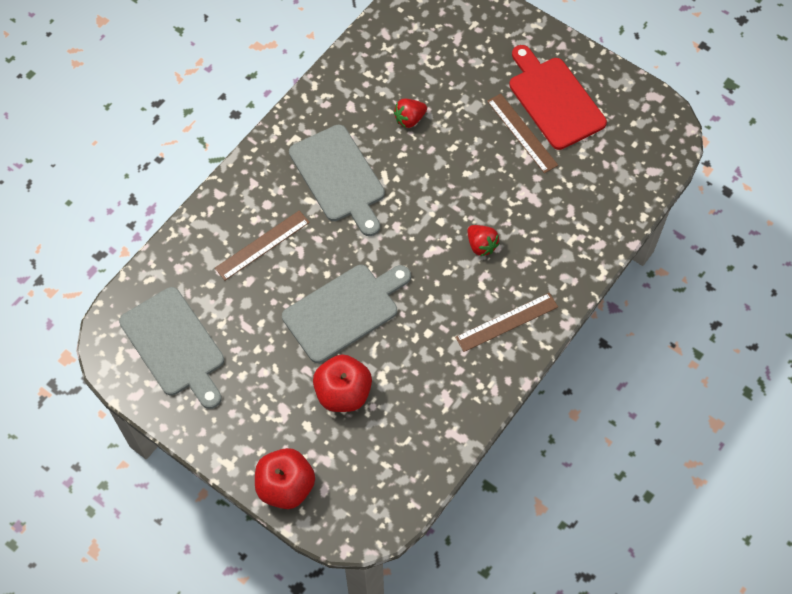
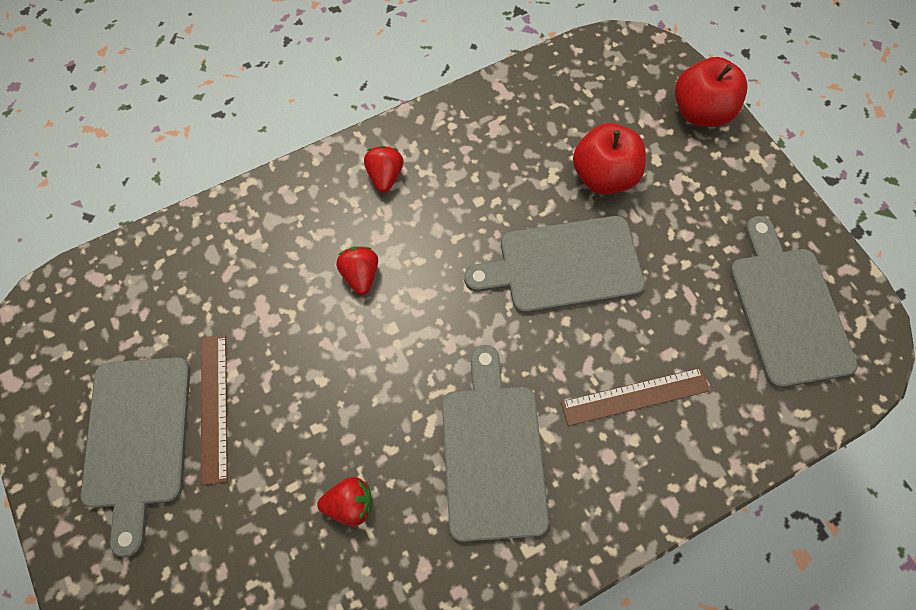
camera: 155 degrees left, 5 degrees up
brown ruler [455,293,558,352] -> red strawberry [364,146,403,193]
red cutting board [509,45,607,150] -> grey cutting board [81,357,190,557]

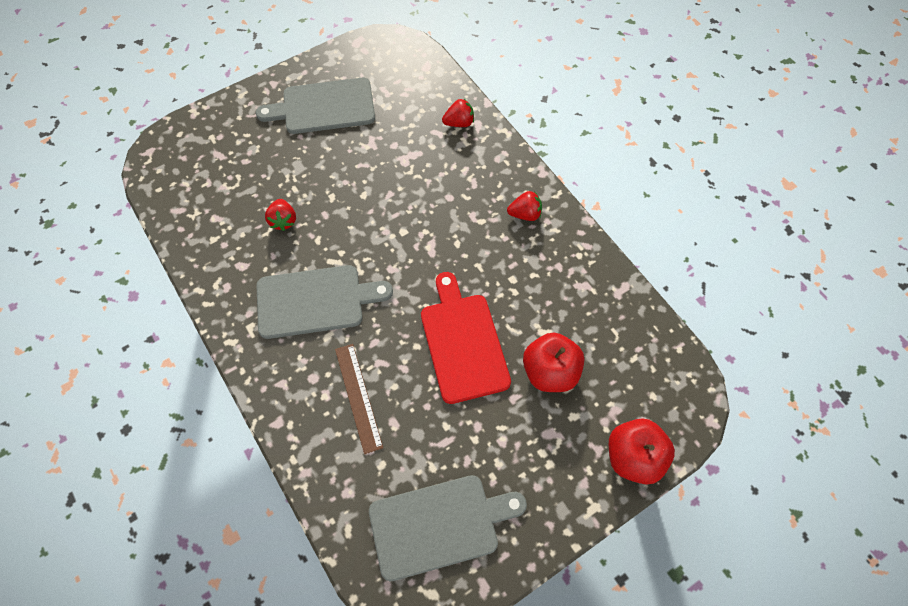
camera: 85 degrees right, 5 degrees down
brown ruler [201,335,228,485] -> none
red strawberry [336,246,378,295] -> red strawberry moved to [442,99,474,127]
grey cutting board [464,216,645,313] -> red cutting board [421,272,511,404]

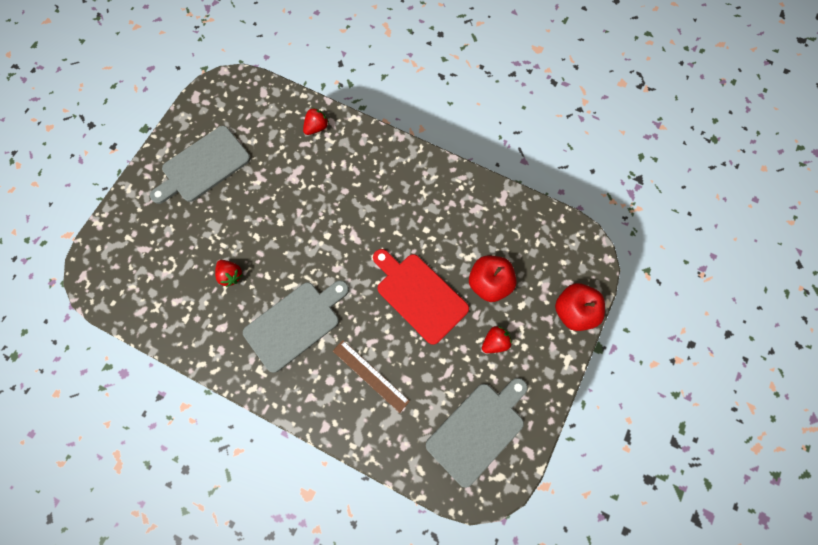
camera: 30 degrees left, 10 degrees up
red strawberry [507,191,542,221] -> red strawberry moved to [482,326,512,353]

